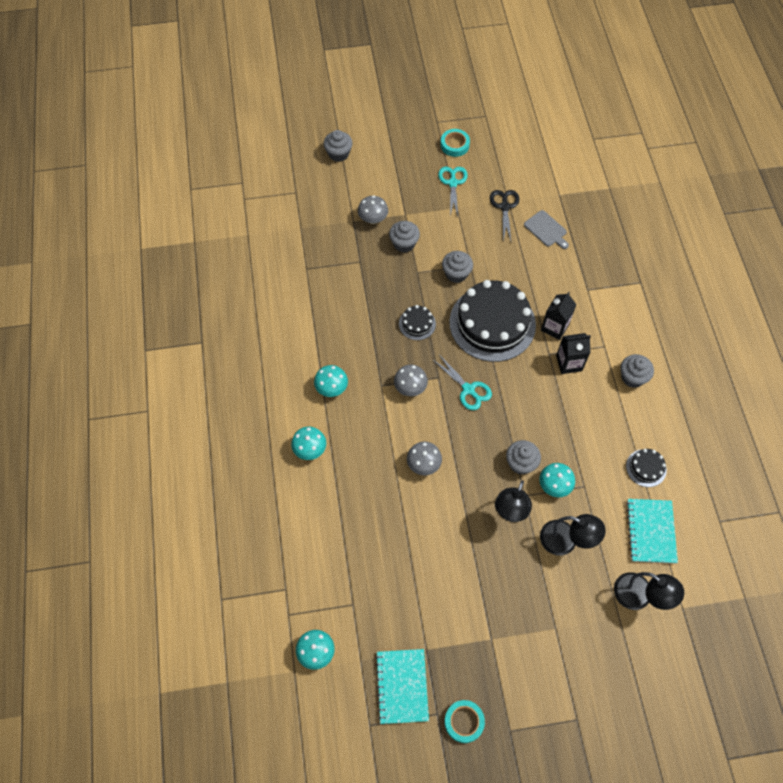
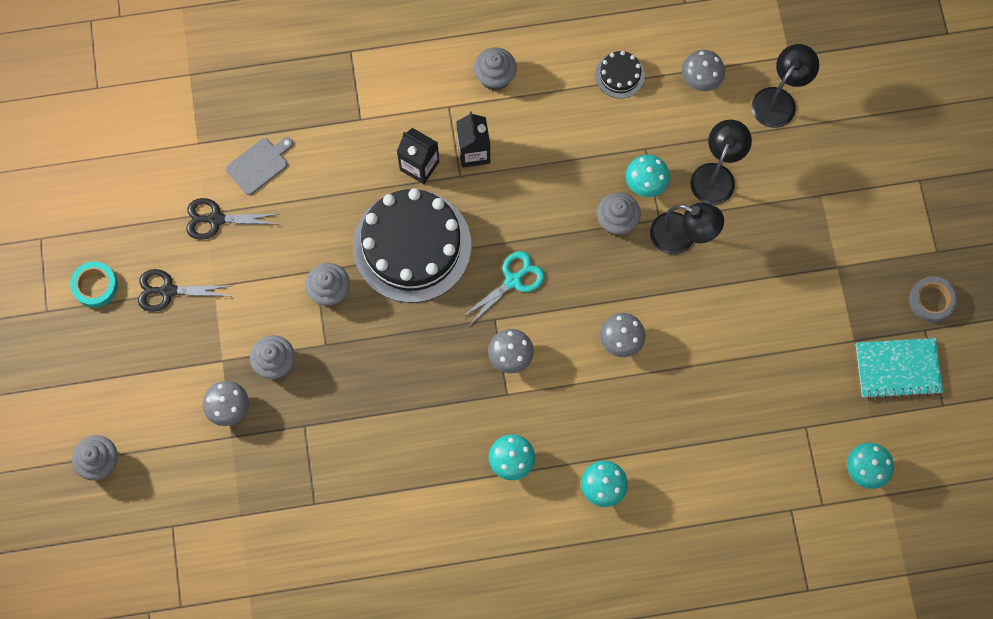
camera: 90 degrees left, 10 degrees up
black cake [399,305,436,340] -> none
turquoise scissors [438,167,468,216] -> black scissors [138,269,233,312]
turquoise tape [444,700,485,743] -> grey tape [909,276,957,323]
turquoise notebook [626,499,678,563] -> grey mushroom [682,50,725,91]

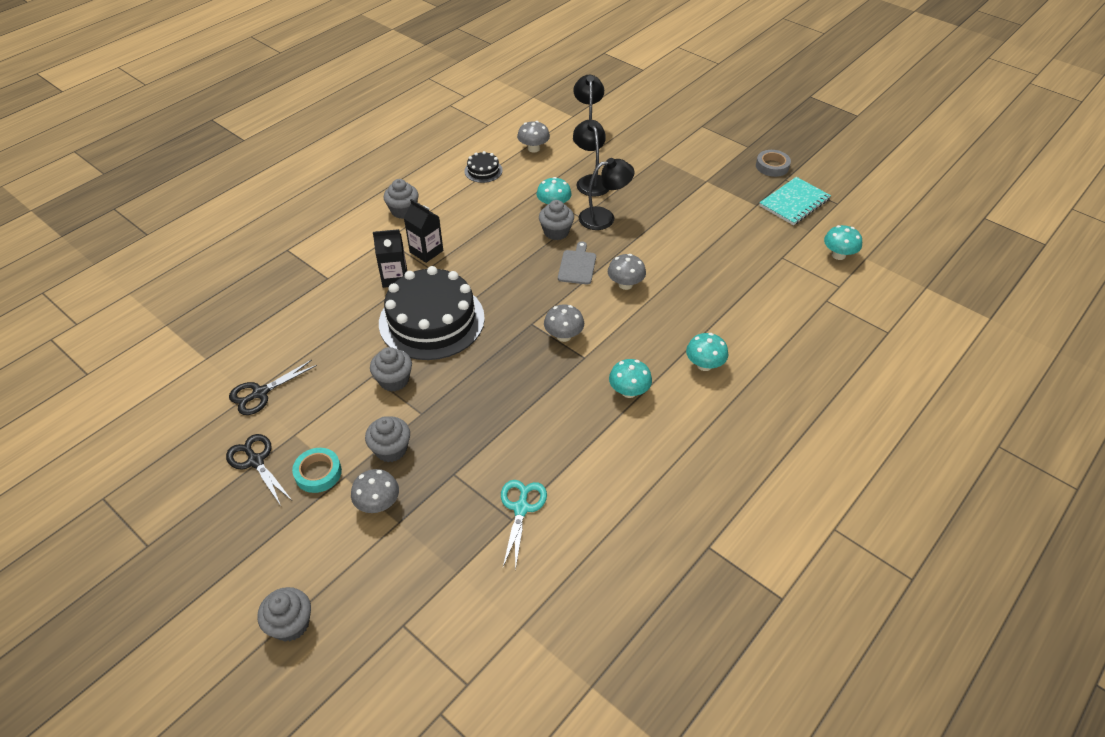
camera: 40 degrees left, 25 degrees down
turquoise tape [70,261,118,308] -> turquoise tape moved to [292,448,342,493]
black scissors [138,269,233,312] -> black scissors turned 90 degrees clockwise [226,434,292,506]
grey cutting board [226,137,293,195] -> grey cutting board moved to [558,241,596,284]
turquoise scissors [462,251,545,326] -> turquoise scissors moved to [501,480,547,570]

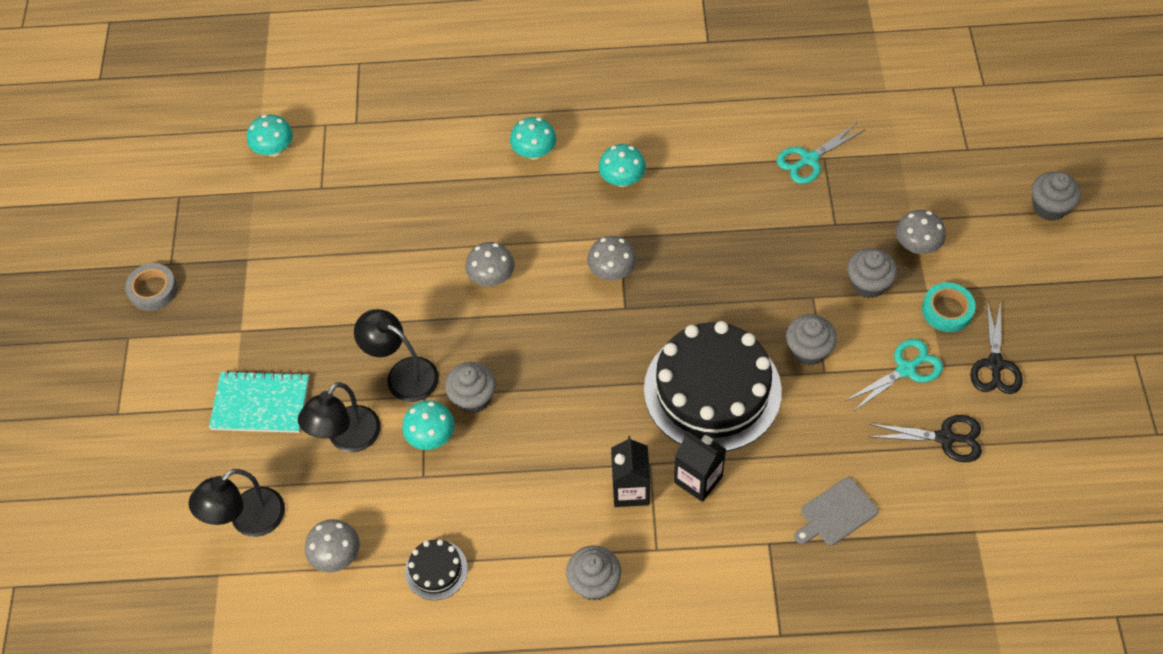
camera: 130 degrees left, 10 degrees up
grey cutting board [558,241,596,284] -> grey cutting board moved to [794,477,878,545]
turquoise notebook [759,177,831,225] -> turquoise notebook moved to [209,371,309,433]
none -> turquoise scissors [844,339,943,411]

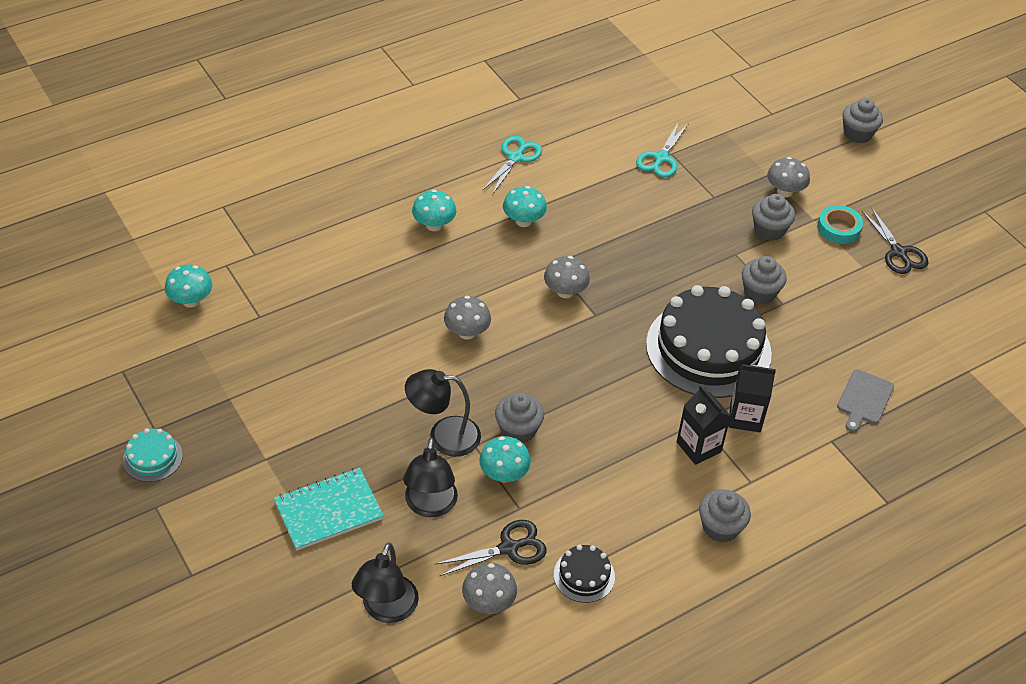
camera: 35 degrees left, 10 degrees down
grey tape [125,263,178,311] -> turquoise cake [123,428,183,482]
turquoise scissors [844,339,943,411] -> turquoise scissors moved to [482,136,542,195]
black scissors [869,415,982,462] -> black scissors moved to [436,520,547,576]

